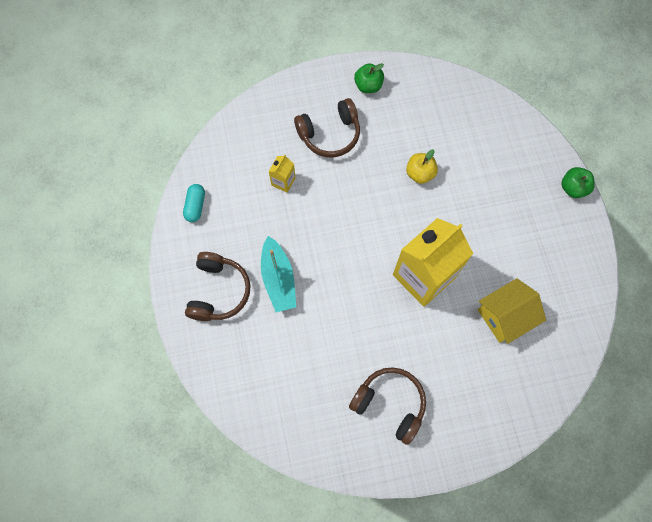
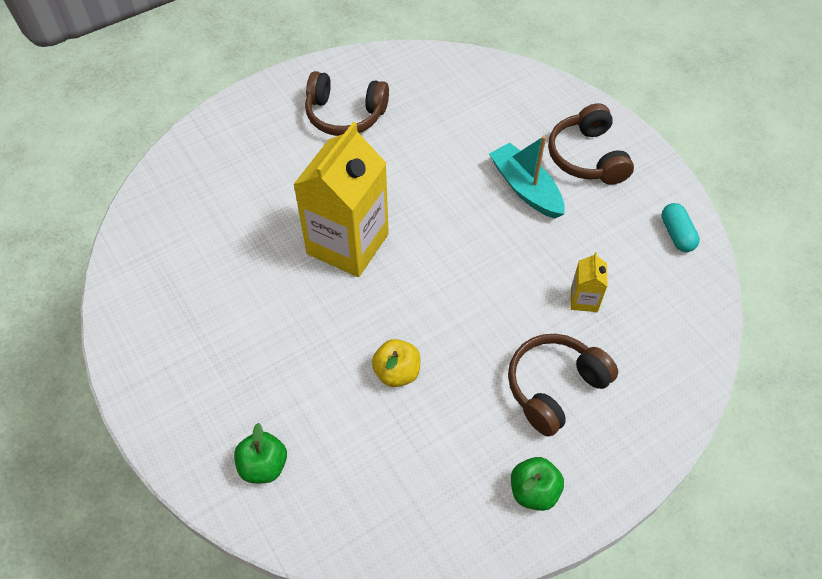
camera: 160 degrees right, 15 degrees down
yellow house [478,278,546,344] -> none
green apple [561,167,595,198] -> green apple moved to [234,423,287,483]

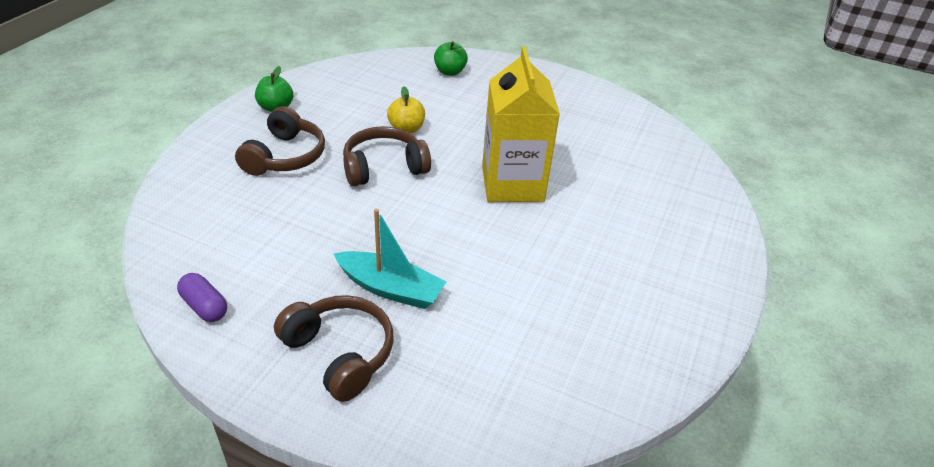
camera: 145 degrees right, 15 degrees down
brown headphones [305,71,389,136] -> brown headphones moved to [343,126,431,186]
yellow carton [571,252,607,312] -> none
turquoise capsule [661,203,700,252] -> purple capsule [177,273,227,322]

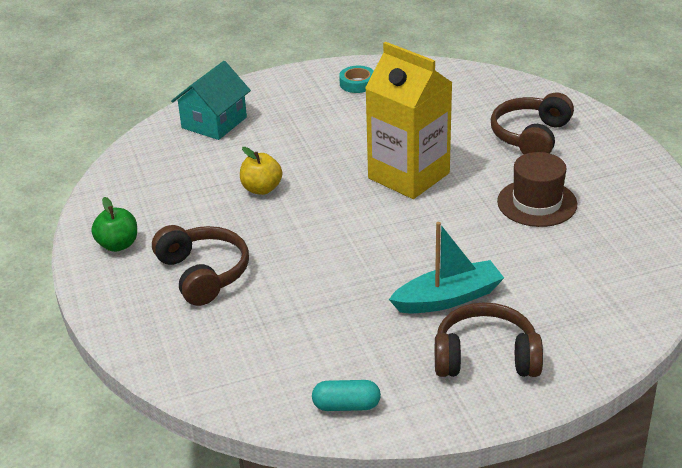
camera: 40 degrees left, 5 degrees down
purple capsule [177,273,227,322] -> turquoise capsule [312,380,381,411]
brown headphones [343,126,431,186] -> brown headphones moved to [491,92,574,154]
green apple [434,41,468,76] -> turquoise house [171,61,251,140]
none -> turquoise tape [339,66,374,93]
none -> brown hat [497,152,577,227]

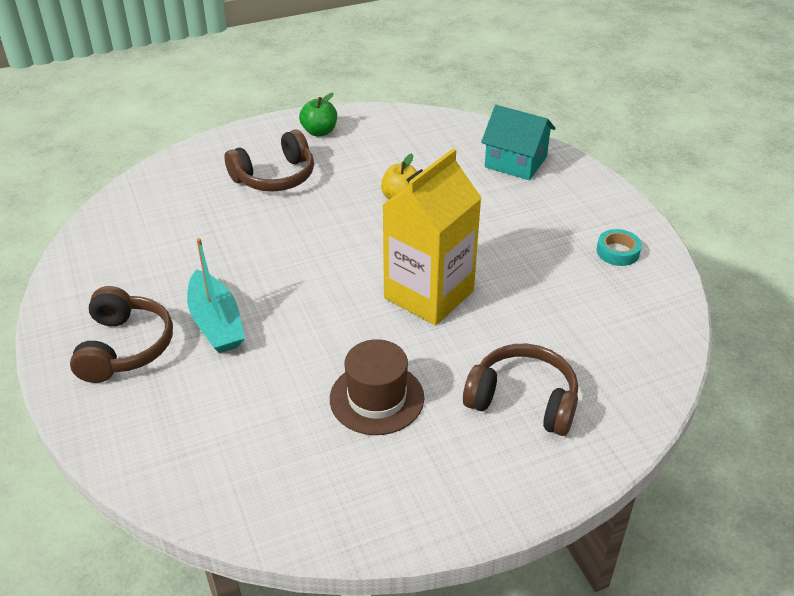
camera: 85 degrees right, 5 degrees up
turquoise capsule [312,380,381,411] -> none

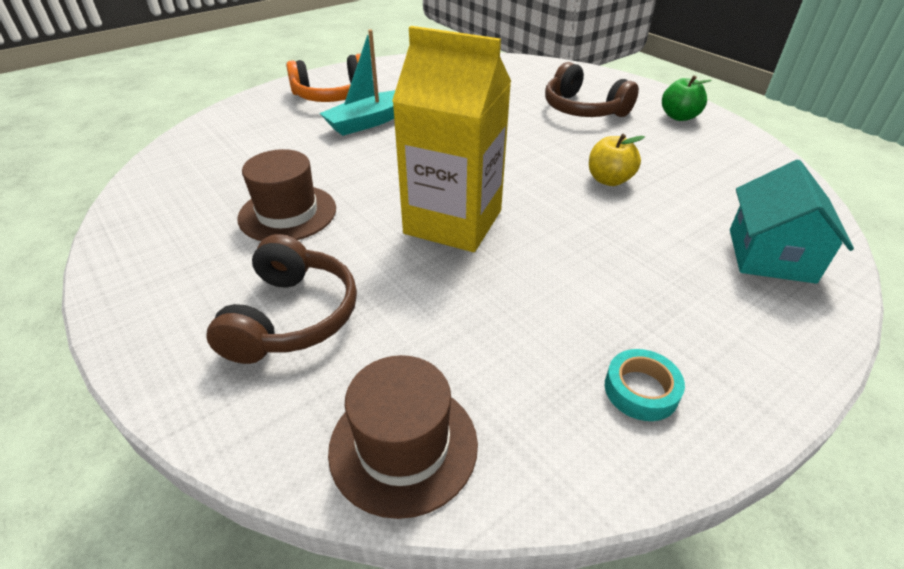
camera: 75 degrees right, 0 degrees up
brown headphones [70,286,173,383] -> orange headphones [286,54,361,102]
none -> brown hat [328,355,478,519]

